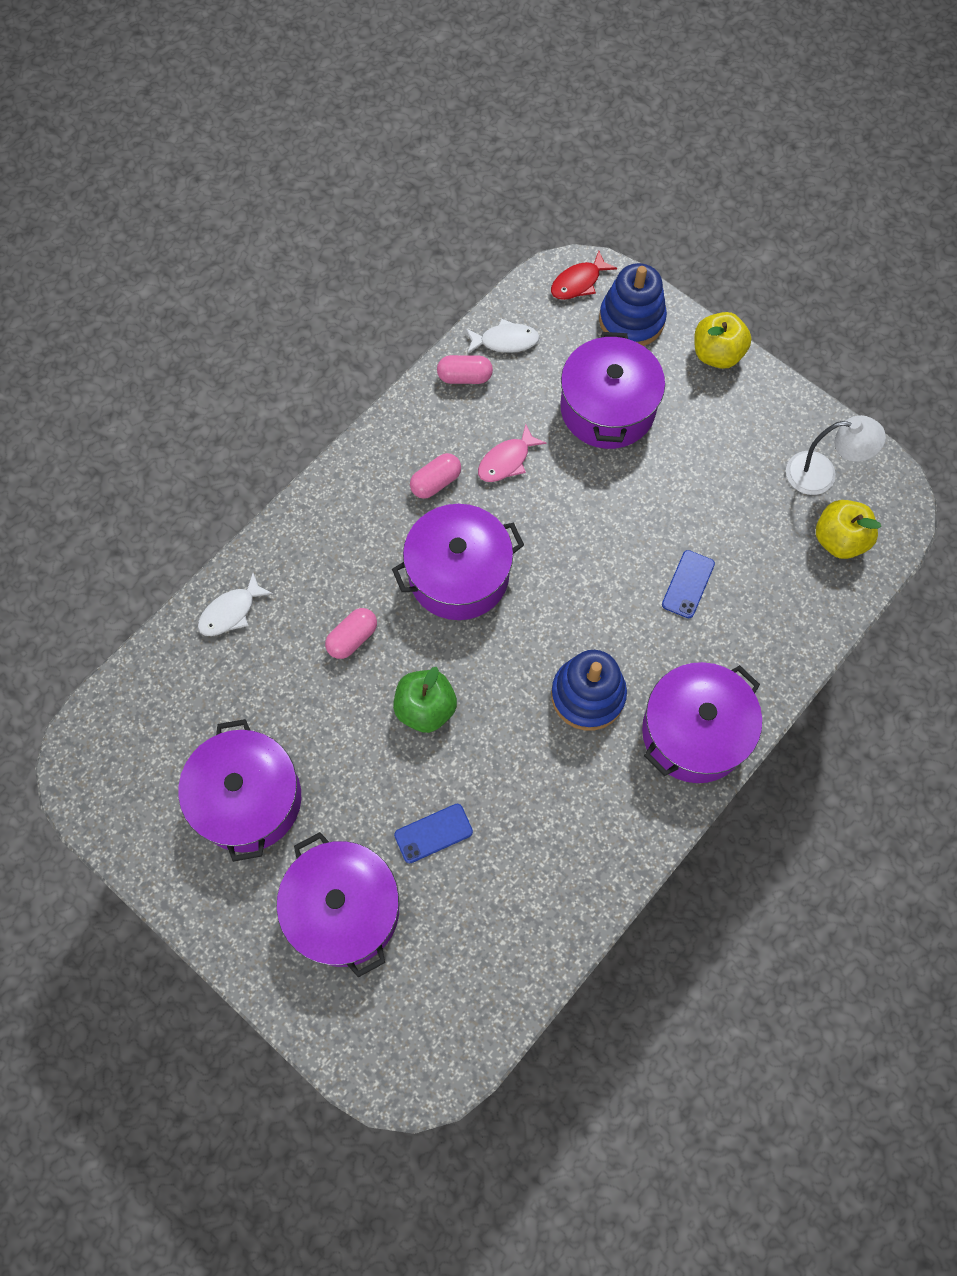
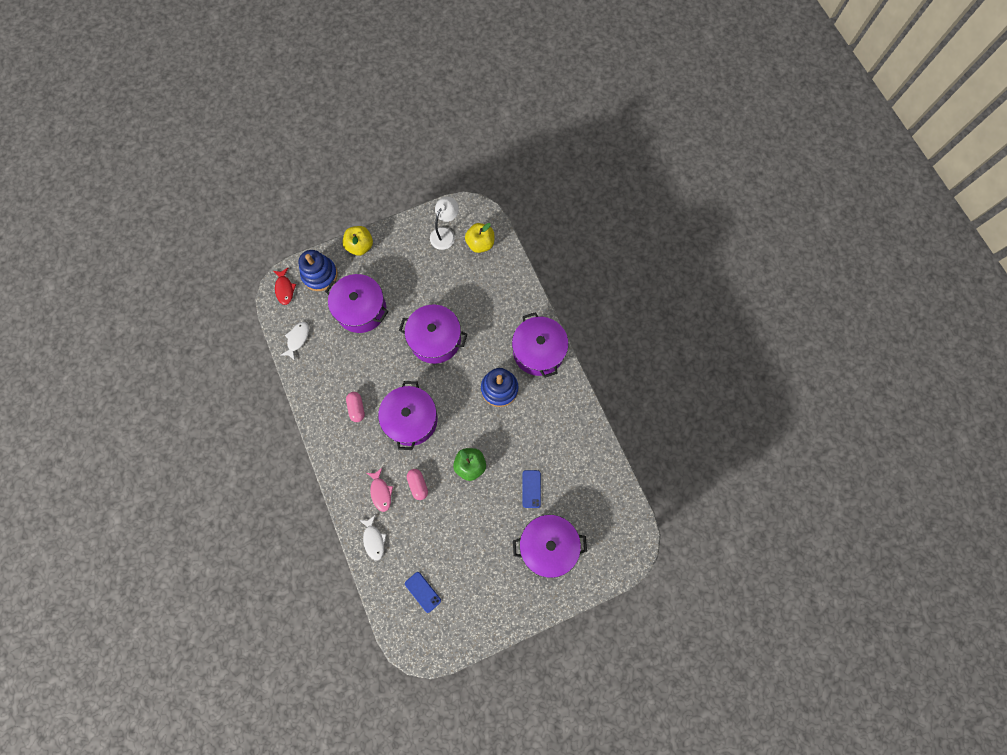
camera: 65 degrees left, 5 degrees up
purple pot [178,719,301,862] -> purple pot moved to [399,305,467,364]
pink capsule [437,355,493,384] -> none
pink fish [478,424,546,482] -> pink fish moved to [367,468,393,512]
blue phone [662,550,715,618] -> blue phone moved to [405,572,441,613]

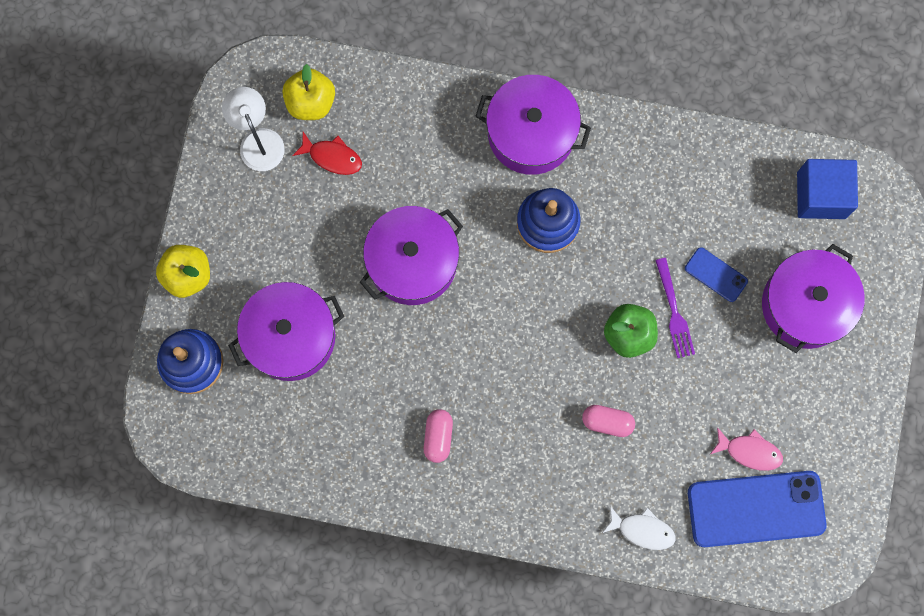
camera: 55 degrees left, 5 degrees up
red fish [273,268,296,305] -> red fish moved to [292,132,362,175]
white fish [281,322,309,361] -> none
pink capsule [346,392,365,422] -> pink capsule turned 75 degrees clockwise [424,409,453,463]
pink fish [367,468,393,512] -> pink fish moved to [710,427,783,471]
purple pot [378,381,438,450] -> none
blue phone [405,572,441,613] -> blue phone [688,471,827,547], size x2.14
none -> purple fork [655,258,695,358]
none -> blue cube [797,159,858,219]

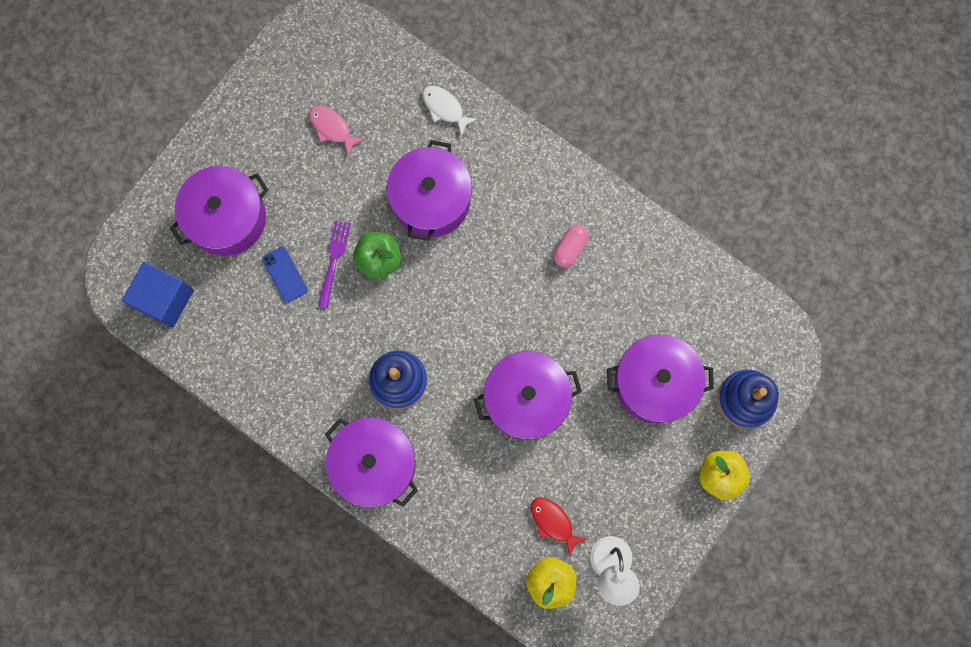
camera: 155 degrees left, 0 degrees up
pink capsule [582,405,635,437] -> purple pot [386,140,472,241]
blue phone [688,471,827,547] -> none

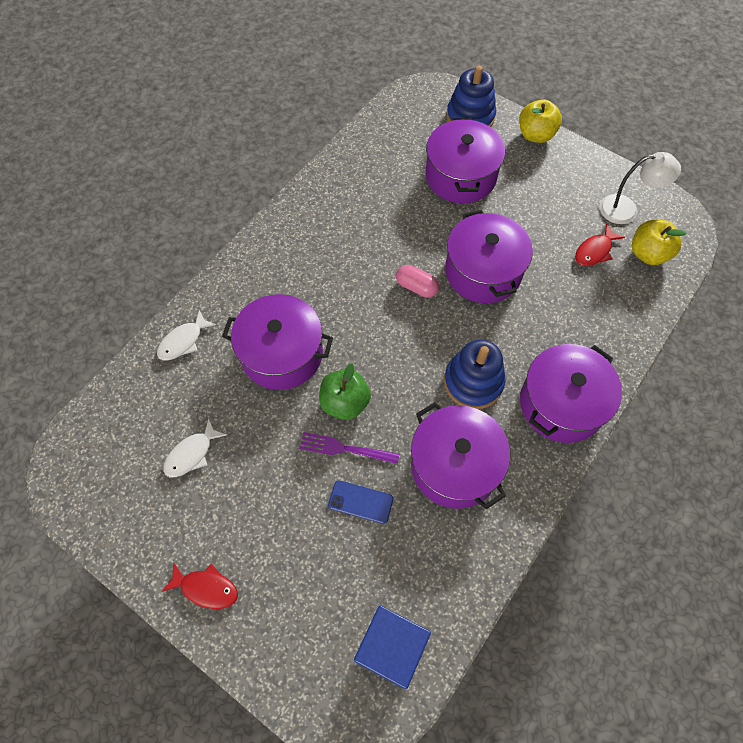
camera: 90 degrees left, 15 degrees down
purple pot [170,166,269,256] -> purple pot moved to [411,402,510,509]
blue phone [262,247,308,303] -> blue phone turned 45 degrees clockwise [328,480,393,524]
pink fish [310,106,365,156] -> white fish [163,418,227,477]
pink capsule [554,225,589,268] -> pink capsule moved to [396,265,439,298]
none -> red fish [161,562,238,609]

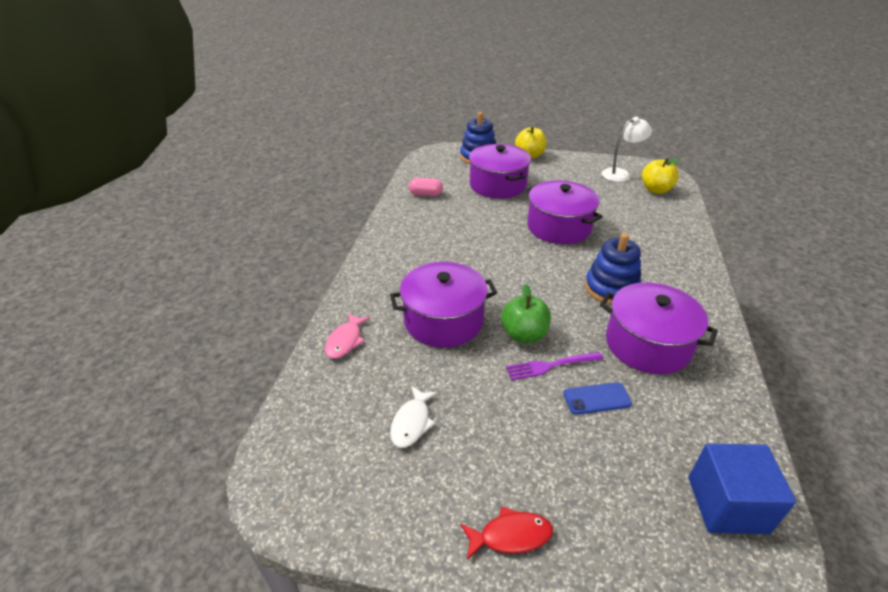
camera: 25 degrees left, 25 degrees down
white fish [157,310,216,360] -> pink fish [325,313,371,359]
pink capsule [396,265,439,298] -> pink capsule moved to [409,178,443,196]
purple pot [520,344,622,443] -> none
red fish [575,224,625,266] -> none

